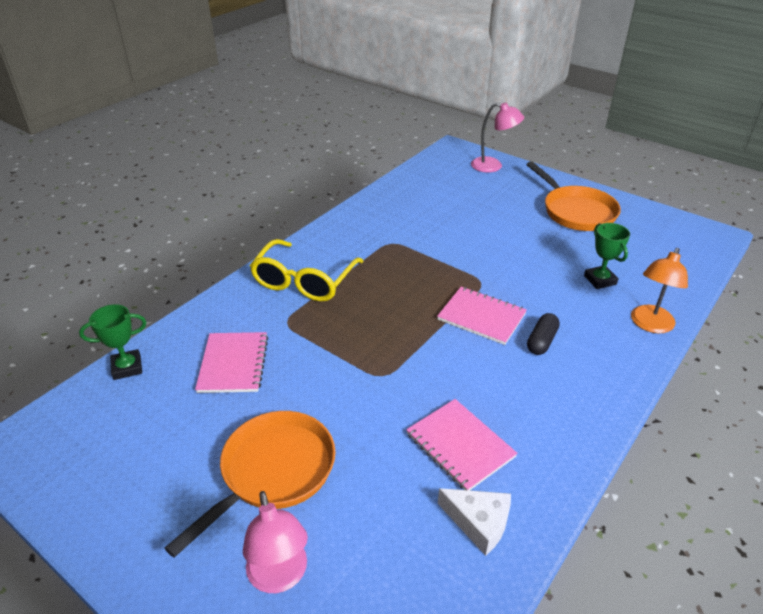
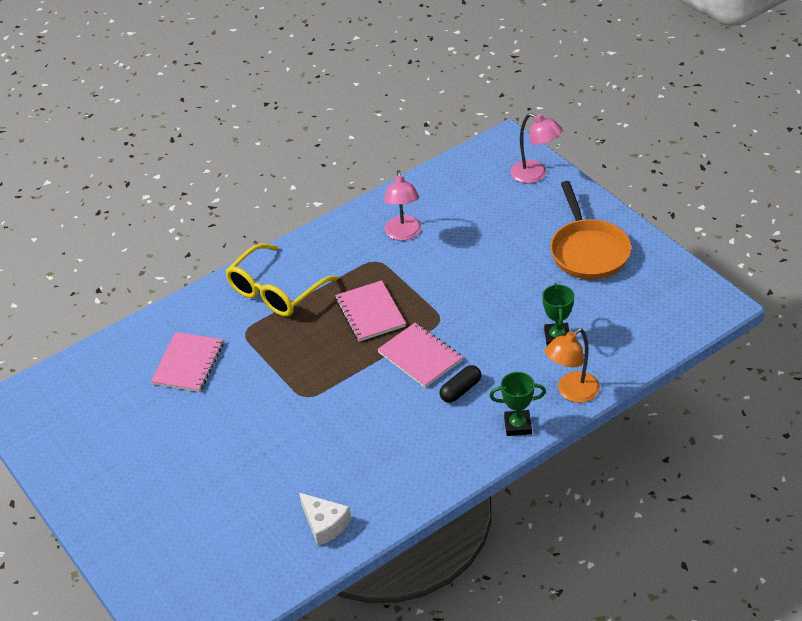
camera: 20 degrees right, 5 degrees up
green trophy [79,304,147,380] -> green trophy moved to [489,372,546,436]
orange pan [164,411,335,558] -> none
pink lamp [243,491,308,593] -> pink lamp moved to [384,170,421,241]
pink notebook [406,399,518,490] -> pink notebook moved to [335,280,406,342]

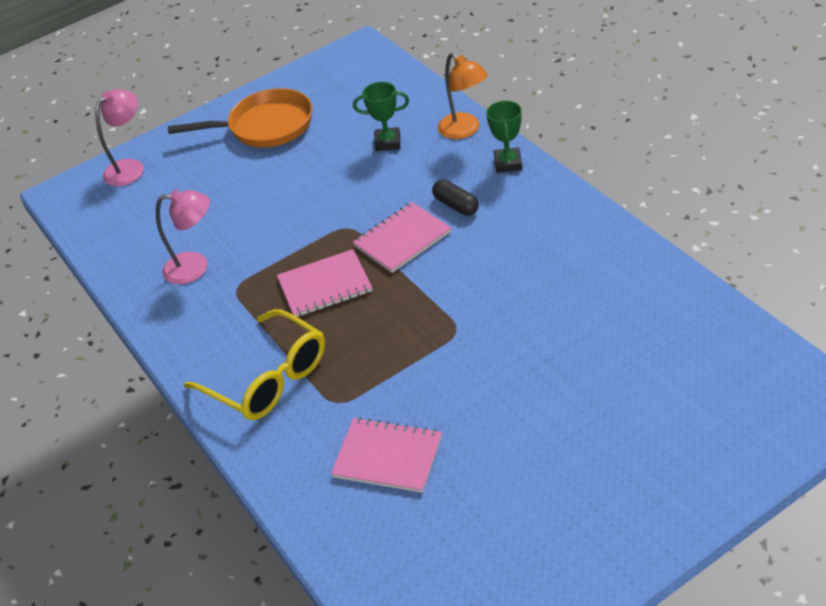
camera: 85 degrees left, 0 degrees up
white cheese [299,493,351,546] -> none

